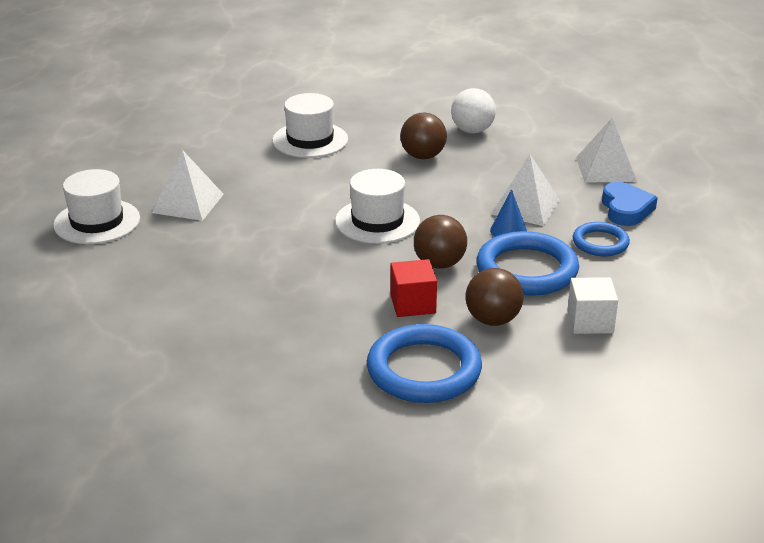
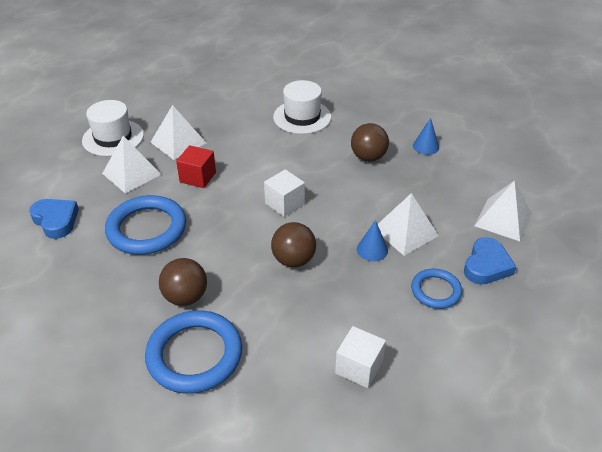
camera: 30 degrees right, 10 degrees up
white hat [335,169,420,244] -> white cube [264,169,305,217]
red cube [390,259,437,317] -> red cube moved to [176,145,216,188]
white ball [451,88,496,133] -> blue cone [413,118,439,155]
brown ball [466,268,523,326] -> brown ball moved to [159,258,207,306]
blue ring [476,231,579,296] -> blue ring moved to [105,195,186,255]
none -> blue heart [29,199,79,239]
none -> white pyramid [102,136,162,194]

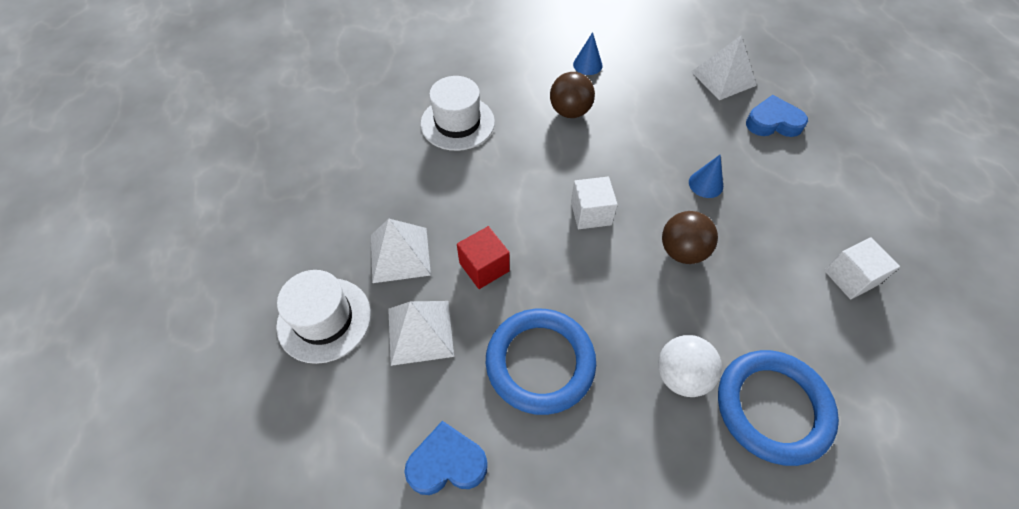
camera: 55 degrees left, 15 degrees up
brown ball [159,258,207,306] -> white ball [658,335,722,397]
white pyramid [378,193,439,256] -> none
blue ring [411,269,462,309] -> none
blue heart [464,237,516,285] -> blue heart turned 60 degrees counterclockwise [746,95,808,137]

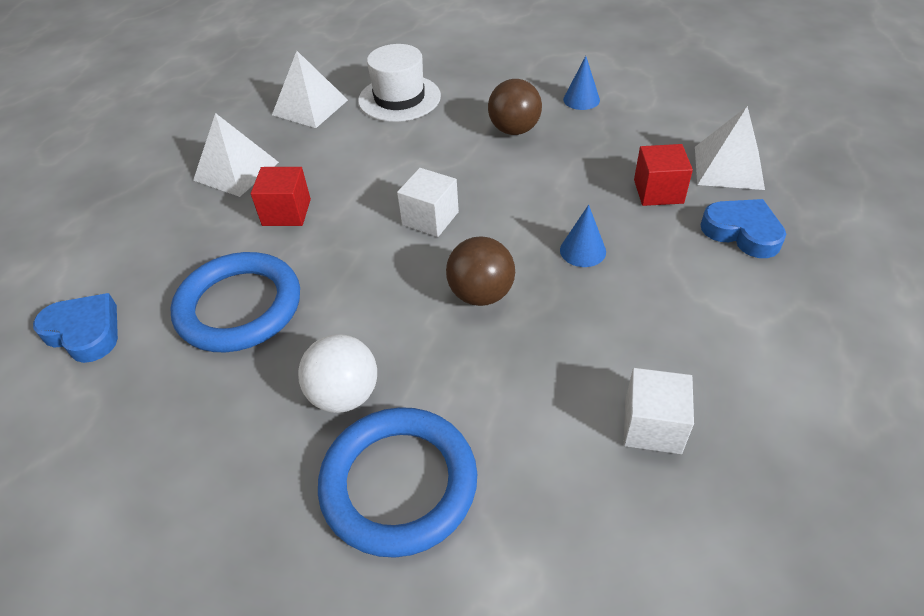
camera: 40 degrees right, 10 degrees down
white hat [276,270,371,364] -> none
white pyramid [388,301,454,366] -> white pyramid moved to [272,51,348,128]
none -> red cube [634,144,693,206]

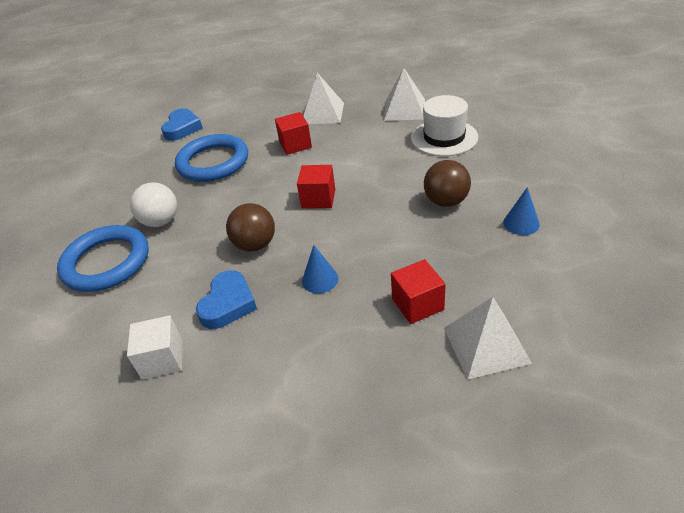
camera: 70 degrees right, 5 degrees down
white cube [397,168,459,237] -> red cube [297,165,335,209]
blue heart [701,199,786,258] -> blue heart moved to [196,270,257,329]

